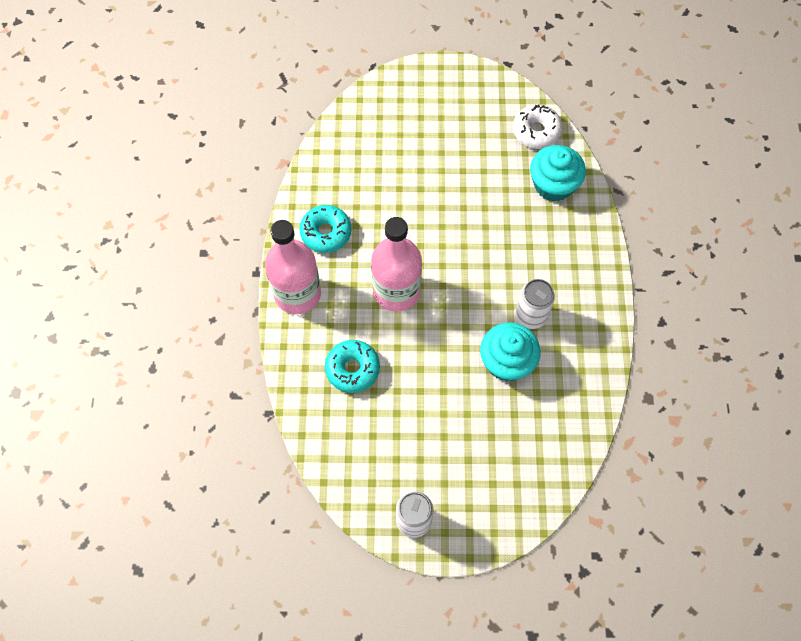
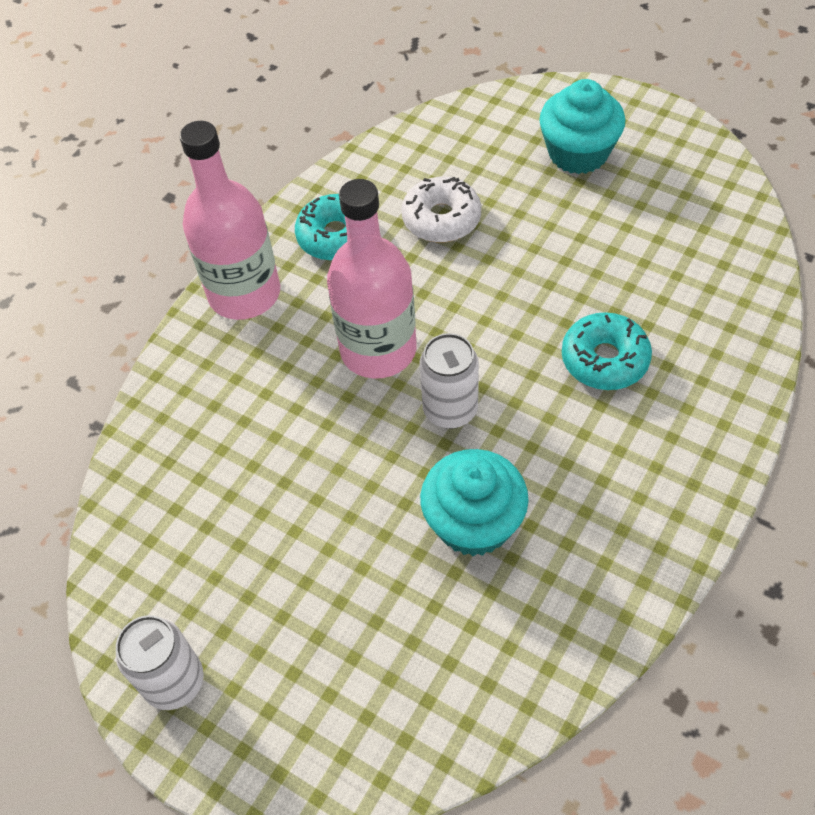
camera: 35 degrees right, 10 degrees down
turquoise donut [325,340,380,393] -> turquoise donut moved to [562,312,652,390]
white donut [513,104,563,149] -> white donut moved to [401,177,481,242]
white can [515,279,555,329] -> white can moved to [419,333,479,429]
turquoise cupcake [530,145,586,202] -> turquoise cupcake moved to [539,79,625,174]

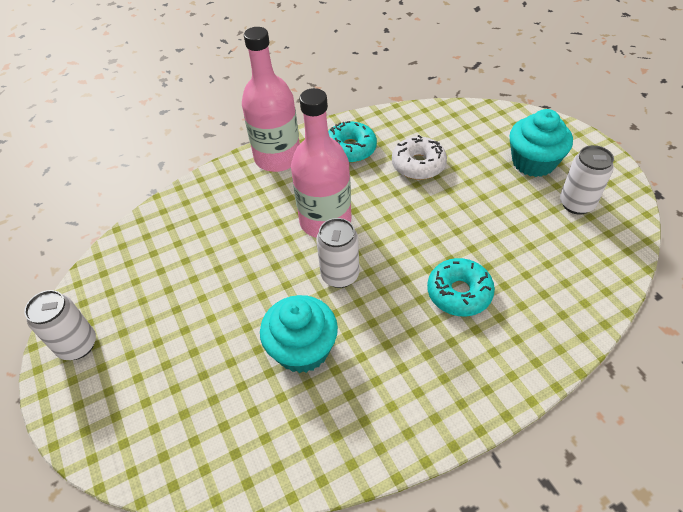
camera: 30 degrees right, 5 degrees down
none -> white can [560,145,614,215]

